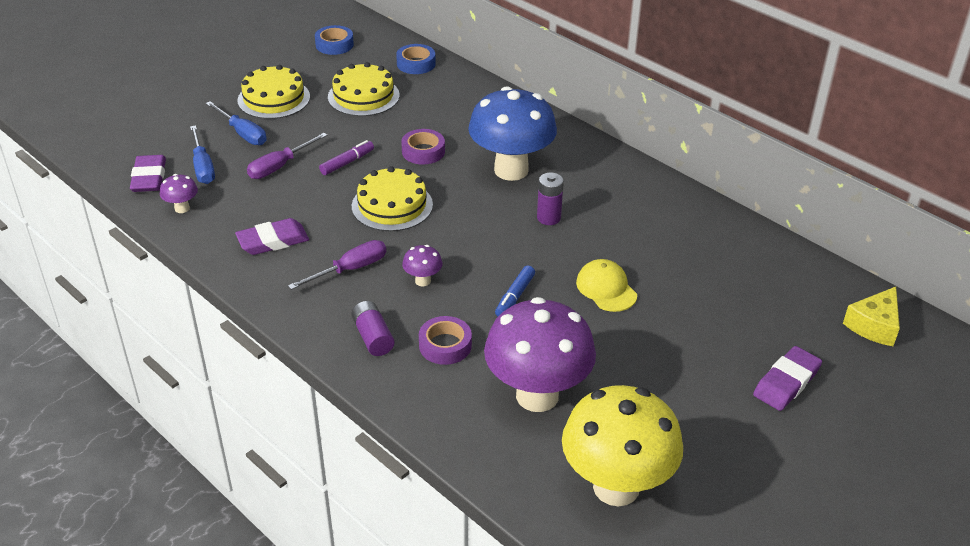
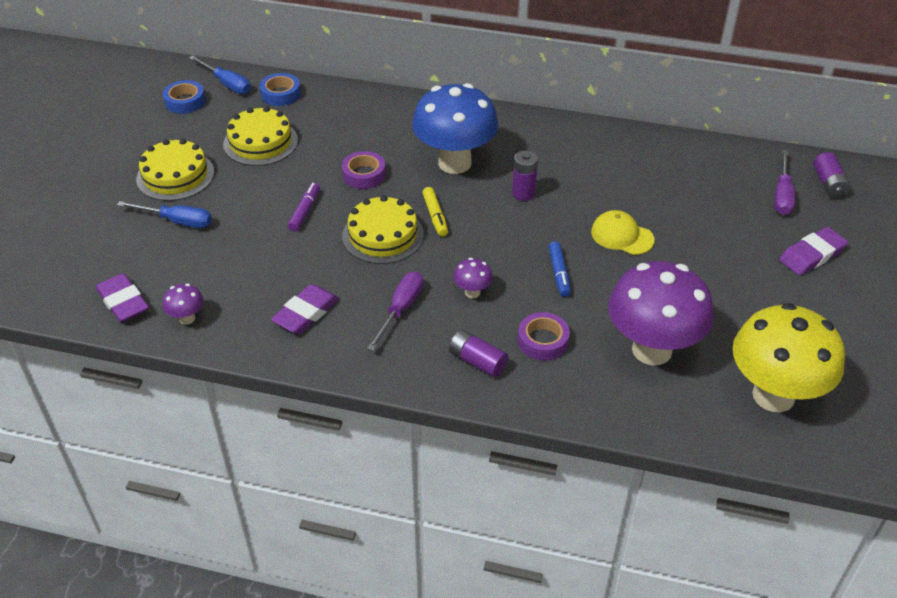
camera: 30 degrees left, 5 degrees up
blue screwdriver [190,126,215,184] -> blue screwdriver moved to [189,56,251,94]
purple screwdriver [247,133,327,179] -> purple screwdriver moved to [774,150,795,215]
purple eraser [753,346,822,411] -> purple eraser turned 45 degrees clockwise [779,227,848,275]
yellow cheese [843,287,900,346] -> purple battery [814,152,851,198]
none -> yellow marker [422,187,448,236]

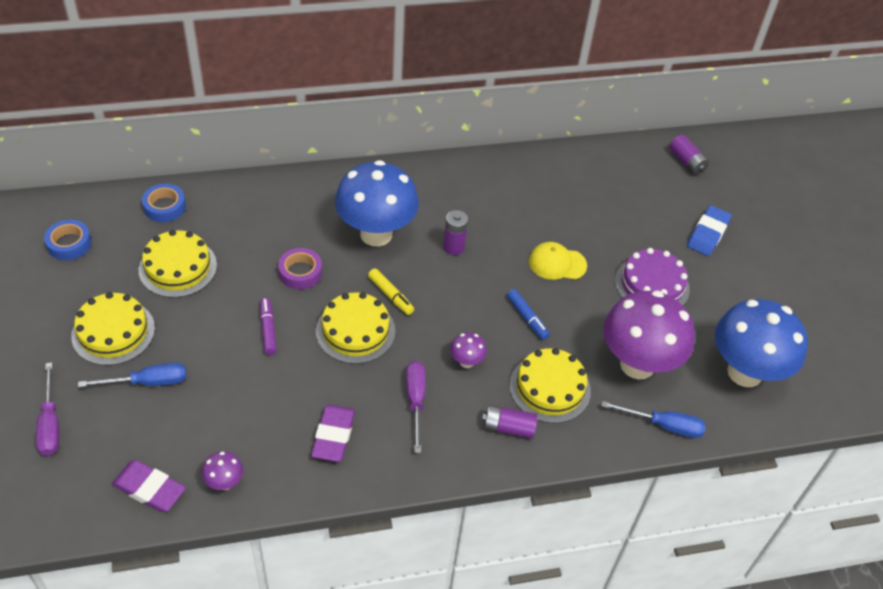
camera: 30 degrees left, 5 degrees up
blue screwdriver [189,56,251,94] -> blue screwdriver moved to [602,401,706,438]
purple tape [518,312,570,361] -> yellow cake [510,348,591,423]
yellow mushroom [733,303,845,412] -> blue mushroom [715,299,808,387]
purple screwdriver [774,150,795,215] -> purple screwdriver moved to [36,362,59,456]
purple eraser [779,227,848,275] -> blue eraser [687,205,732,256]
none -> purple cake [615,248,690,306]

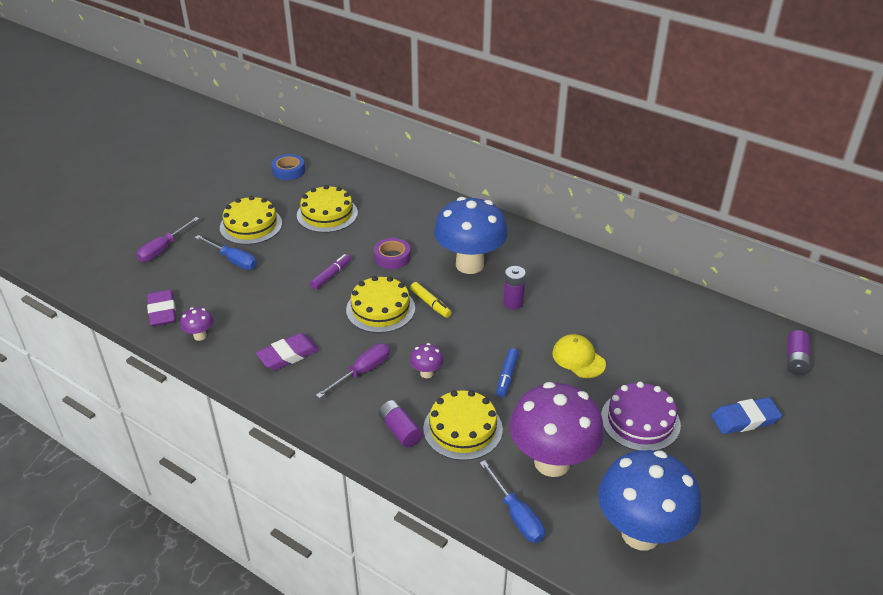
camera: 50 degrees right, 10 degrees down
blue tape [142,184,186,222] -> none
yellow marker [368,269,414,315] -> yellow marker turned 45 degrees counterclockwise [410,282,452,318]

